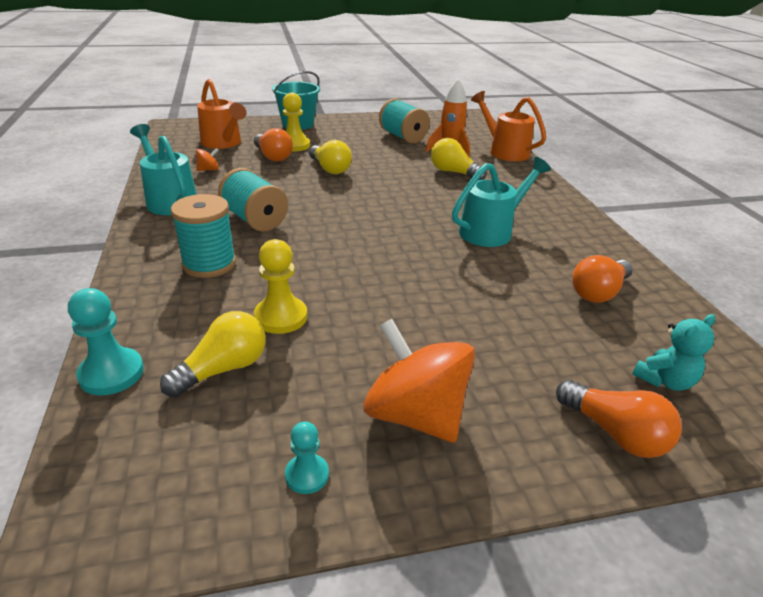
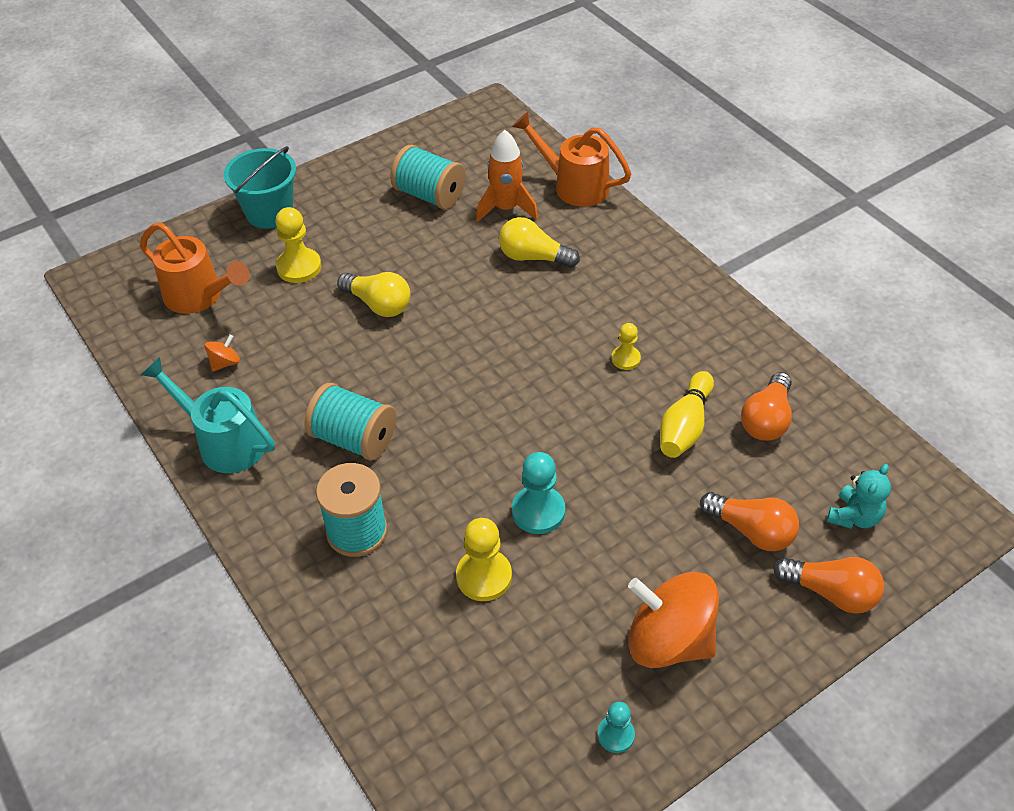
camera: 20 degrees left, 15 degrees up
turquoise pawn [68,288,144,396] -> turquoise pawn moved to [512,452,565,534]
yellow light bulb [160,311,266,398] -> none
orange light bulb [254,128,293,161] -> orange light bulb moved to [700,492,799,551]
turquoise watering can [452,157,551,247] -> yellow pawn [611,323,641,370]
none -> yellow bowling pin [660,371,714,458]

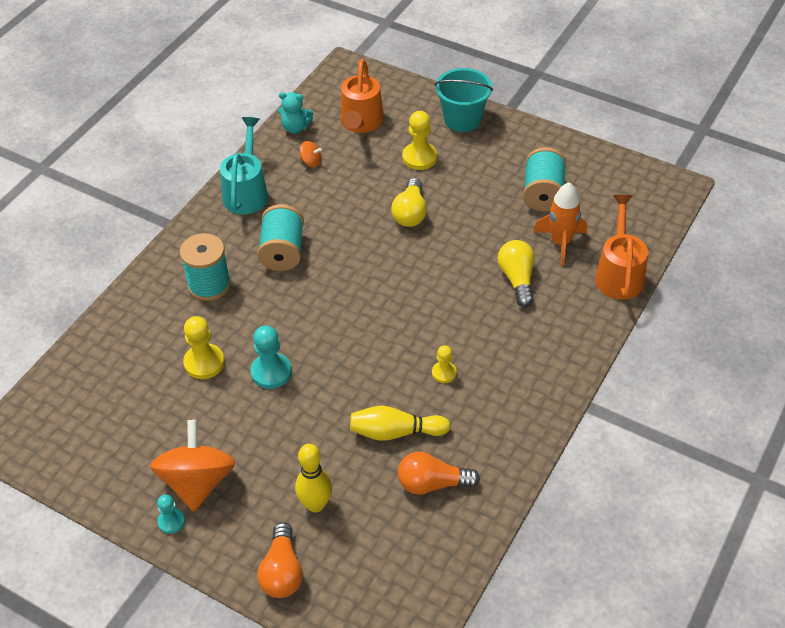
camera: 65 degrees right, 0 degrees up
turquoise pawn [597,702,635,753] -> turquoise pawn moved to [157,495,185,534]
orange light bulb [700,492,799,551] -> yellow bowling pin [295,444,332,513]
turquoise teddy bear [827,464,891,529] -> turquoise teddy bear moved to [278,92,313,134]

